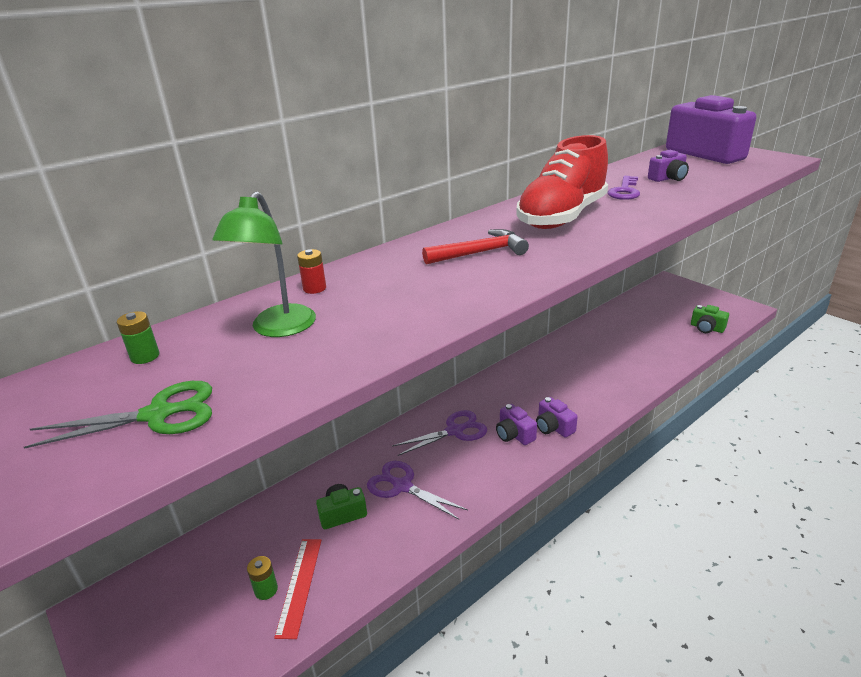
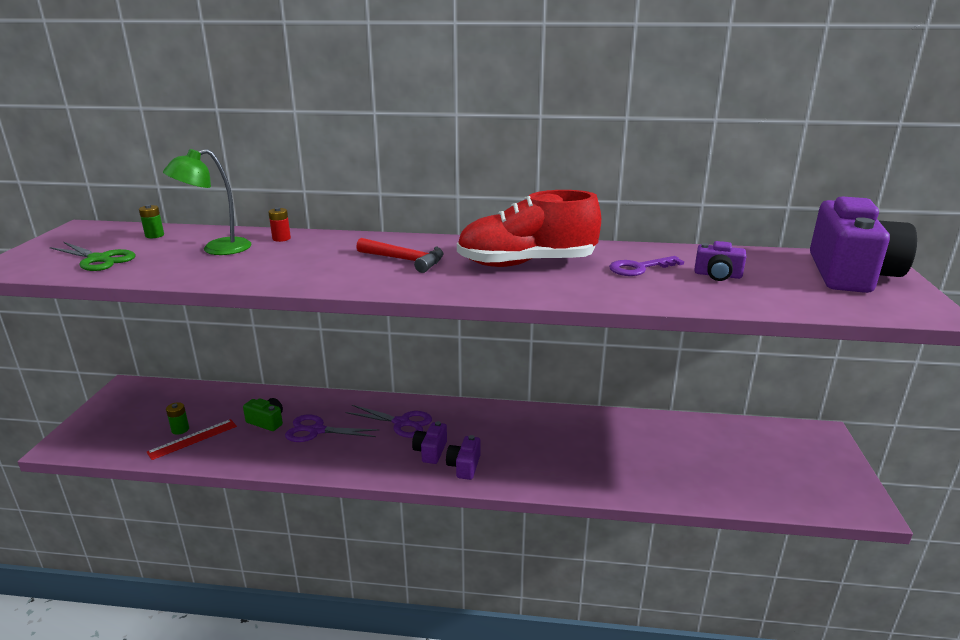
camera: 45 degrees right, 5 degrees down
purple scissors [367,461,468,520] -> purple scissors turned 75 degrees counterclockwise [285,415,379,442]
green camera [691,305,729,333] -> none

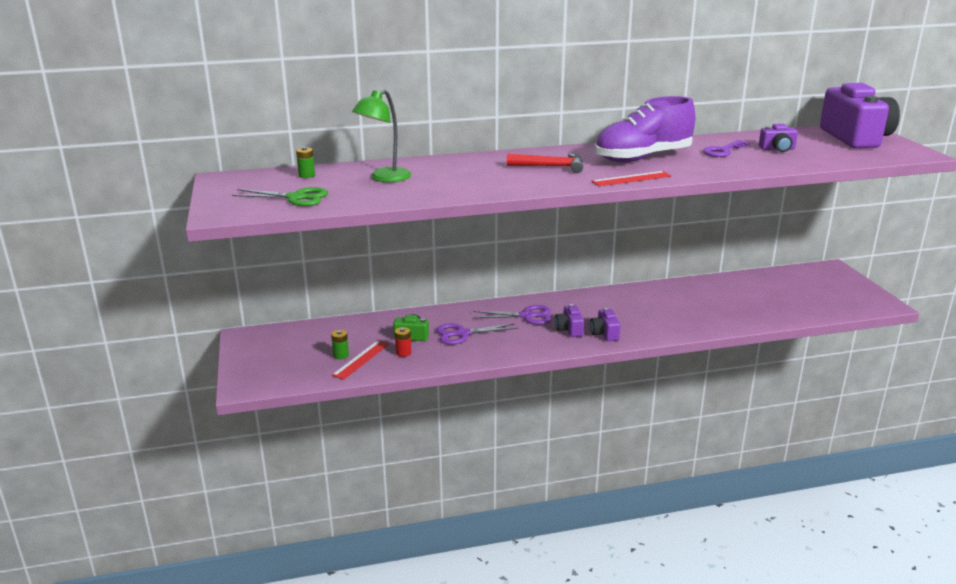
camera: 20 degrees left, 0 degrees up
red battery [268,207,291,242] -> red battery moved to [395,327,411,357]
red shoe [457,190,601,267] -> purple shoe [594,96,696,163]
none -> red ruler [592,171,671,186]

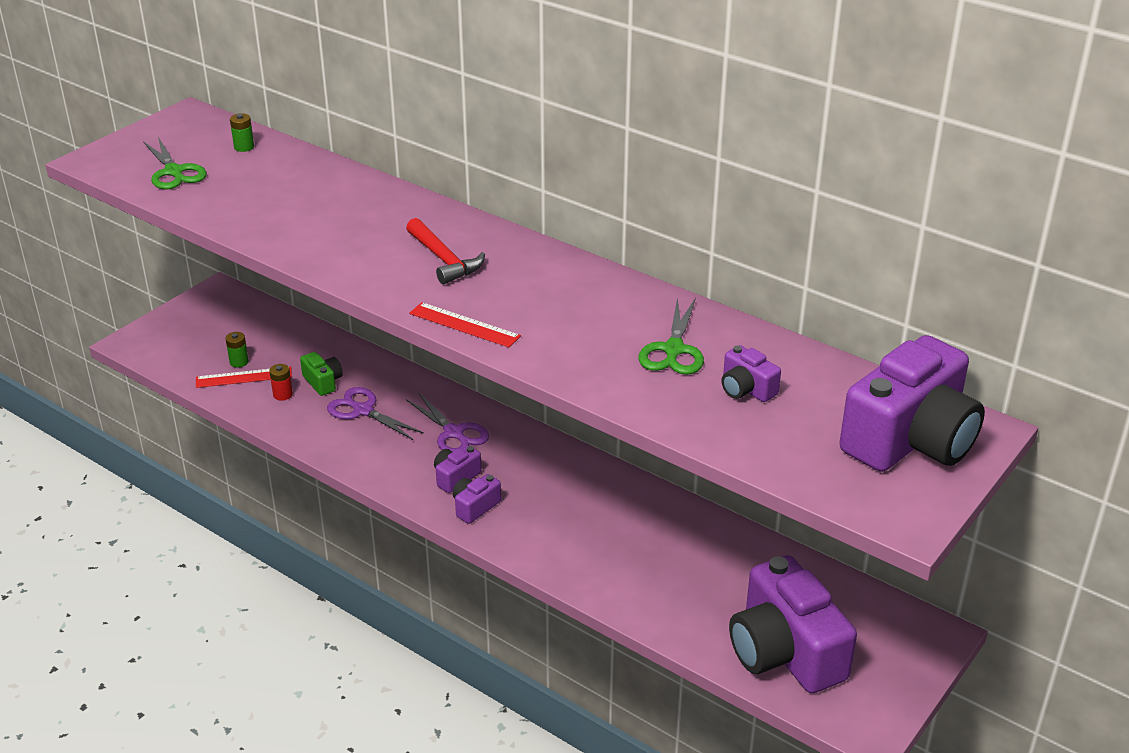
camera: 50 degrees right, 10 degrees up
green lamp [352,89,411,182] -> none
purple shoe [594,96,696,163] -> none
purple key [703,140,749,157] -> green scissors [638,297,704,375]
none -> purple camera [729,555,857,693]

